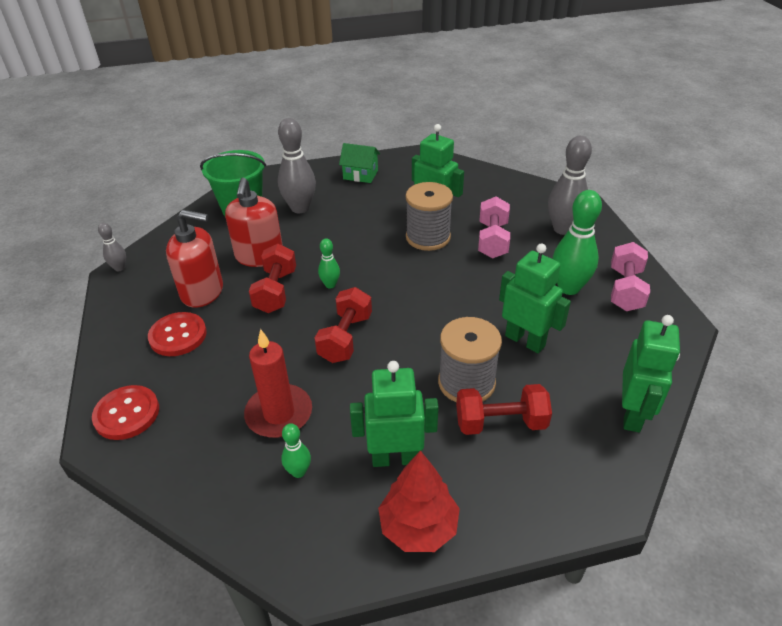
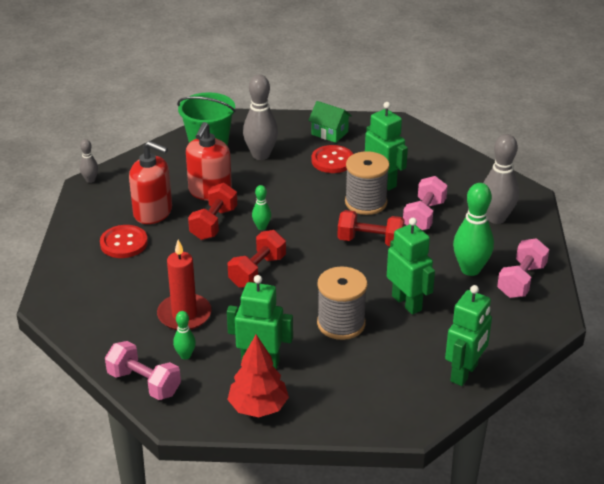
camera: 15 degrees right, 5 degrees down
red button [92,385,159,440] -> red button moved to [312,145,353,173]
red dumbbell [456,384,552,435] -> red dumbbell moved to [337,210,405,246]
none -> pink dumbbell [105,341,181,400]

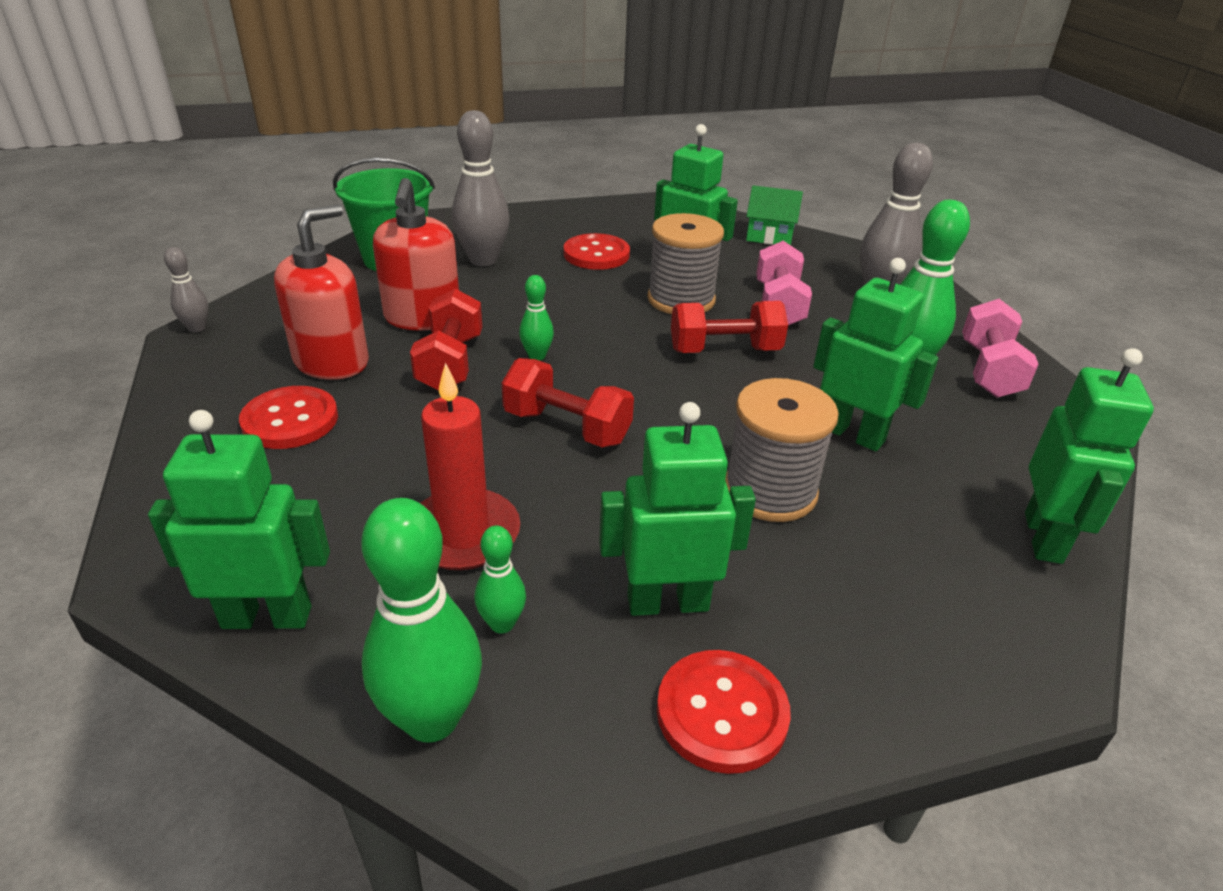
camera: 20 degrees left, 0 degrees up
pink dumbbell [105,341,181,400] -> green bowling pin [361,498,482,743]
red soap dispenser [129,141,172,224] -> red soap dispenser turned 60 degrees counterclockwise [274,204,369,380]
red tree [227,335,289,417] -> red button [657,650,791,774]
red dumbbell [228,230,286,288] -> red dumbbell turned 75 degrees counterclockwise [502,358,634,447]
green house [308,101,352,143] -> green house moved to [746,185,803,245]
none -> green robot [148,410,330,629]

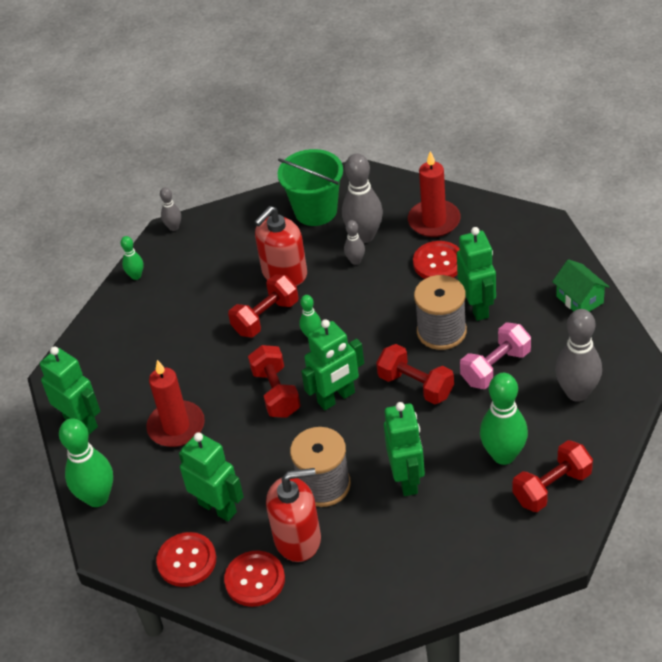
camera: 50 degrees right, 10 degrees up
red button [239,386,338,449] -> red button moved to [224,551,285,607]
red soap dispenser [274,204,369,380] -> red soap dispenser moved to [266,468,321,562]
green bowling pin [475,526,526,634] -> green bowling pin moved to [121,236,143,280]
pink dumbbell [962,299,1039,398] -> red dumbbell [513,440,593,512]
green robot [1025,348,1154,564] -> green robot moved to [301,319,364,410]
none -> grey bowling pin [344,220,365,265]
none -> red candle [408,151,461,237]

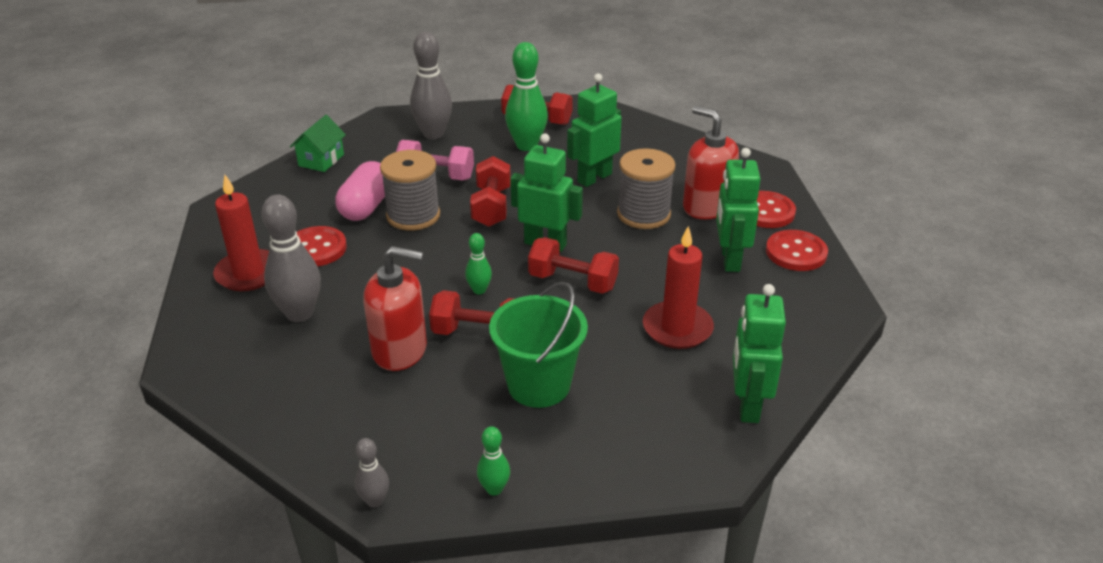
camera: 130 degrees left, 10 degrees down
green bowling pin [59,418,113,507] -> none
red dumbbell [248,345,301,418] -> red dumbbell turned 75 degrees clockwise [528,237,619,294]
green bucket [278,149,343,226] -> green bucket moved to [489,282,588,408]
grey bowling pin [344,220,365,265] -> none
green robot [457,227,496,321] -> pink capsule [335,161,385,221]

